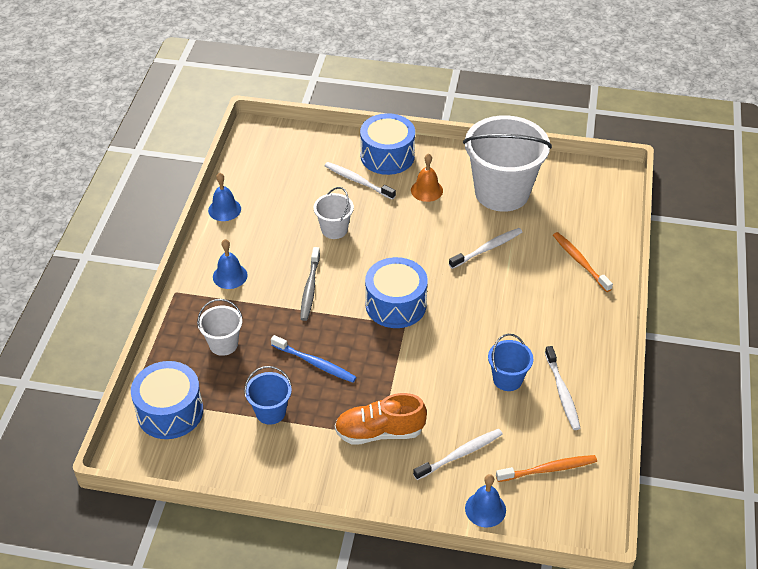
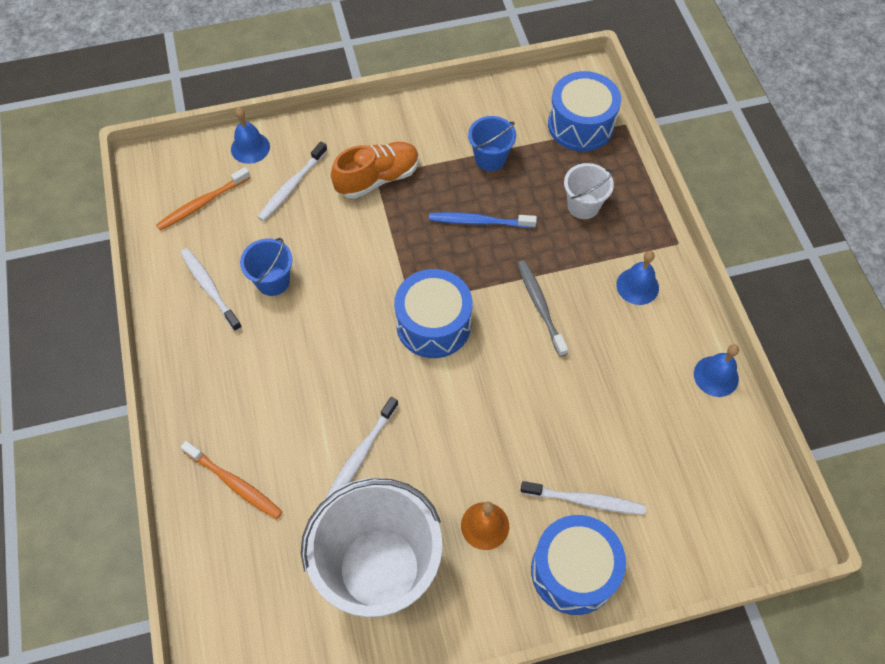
camera: 155 degrees right, 15 degrees up
white bucket [314,187,354,239] -> none

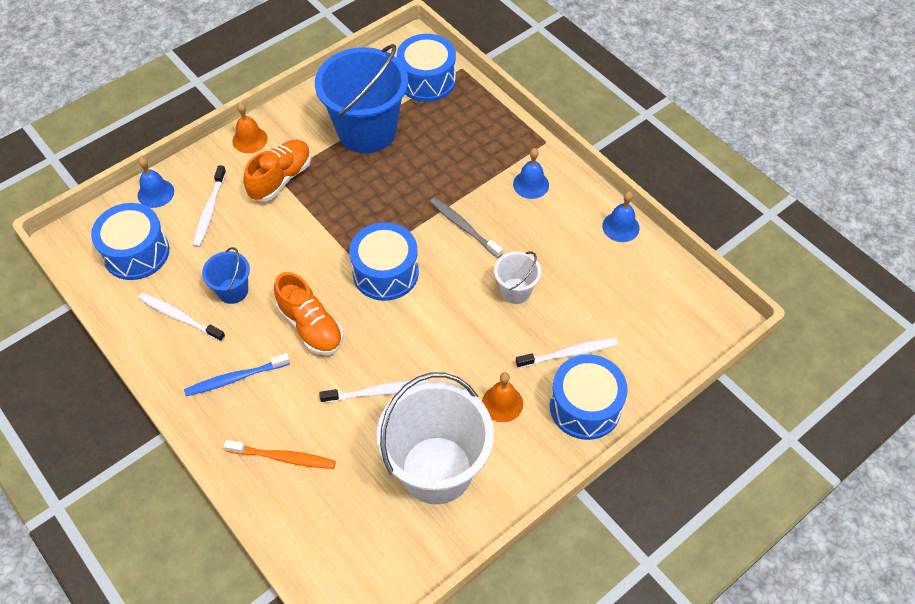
camera: 25 degrees left, 5 degrees down
orange toothbrush [156,167,251,231] -> blue drum [91,203,169,280]
white toothbrush [326,397,398,497] -> white toothbrush turned 105 degrees counterclockwise [319,380,427,403]
blue toothbrush [429,212,537,228] -> blue toothbrush moved to [184,353,290,396]
blue bucket [468,116,516,171] -> blue bucket [315,44,408,153], size x2.14
white bucket [564,163,614,219] -> white bucket moved to [494,251,541,304]
none -> orange bell [232,103,268,153]
none -> orange shoe [274,272,343,355]

